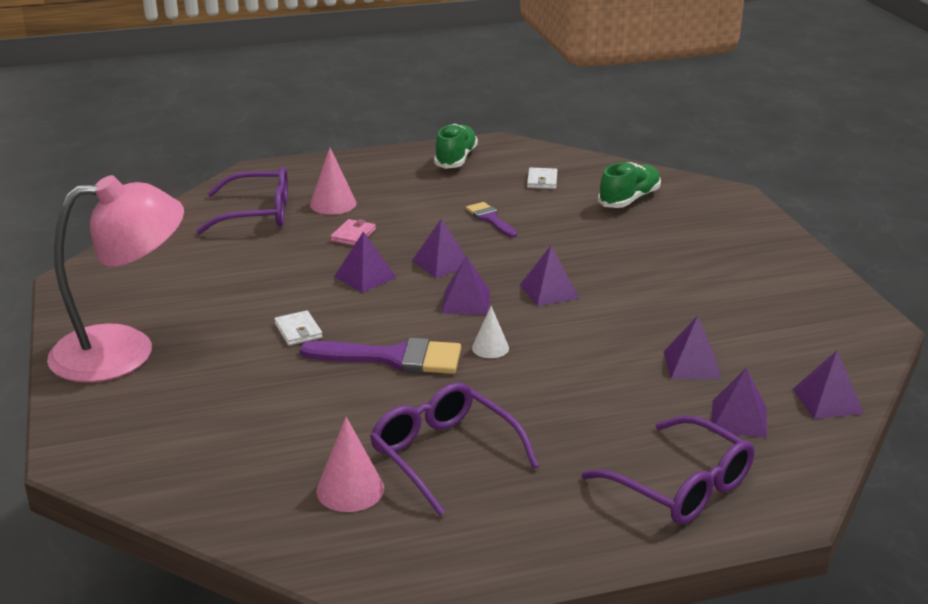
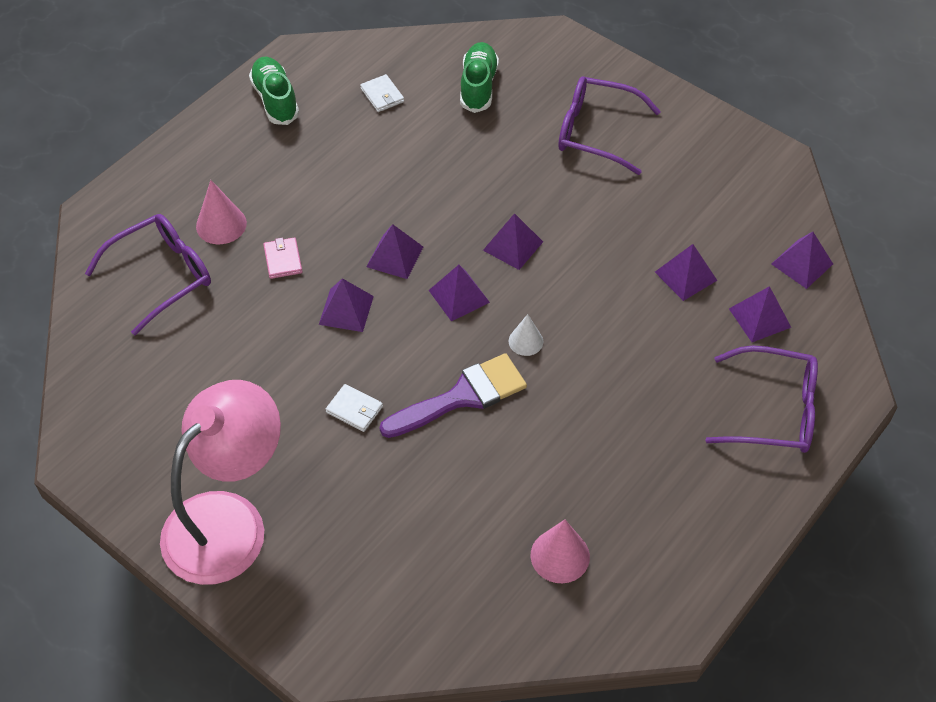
camera: 35 degrees left, 25 degrees up
purple glasses [370,383,539,516] -> purple glasses moved to [558,76,661,175]
purple brush [466,202,517,238] -> none

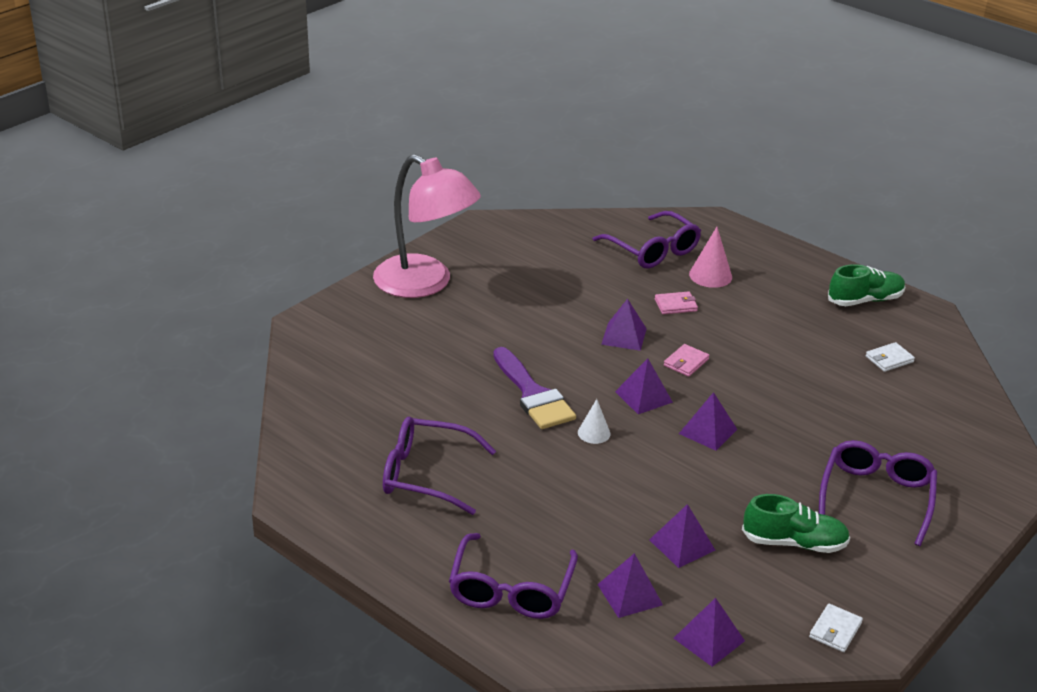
camera: 90 degrees right, 20 degrees down
white wallet [326,384,383,432] -> white wallet moved to [809,603,863,652]
purple pyramid [366,224,423,279] -> pink wallet [664,344,709,377]
green shoe [460,42,499,113] -> green shoe moved to [742,494,850,553]
pink cone [531,519,590,583] -> none
none -> purple glasses [383,417,496,515]

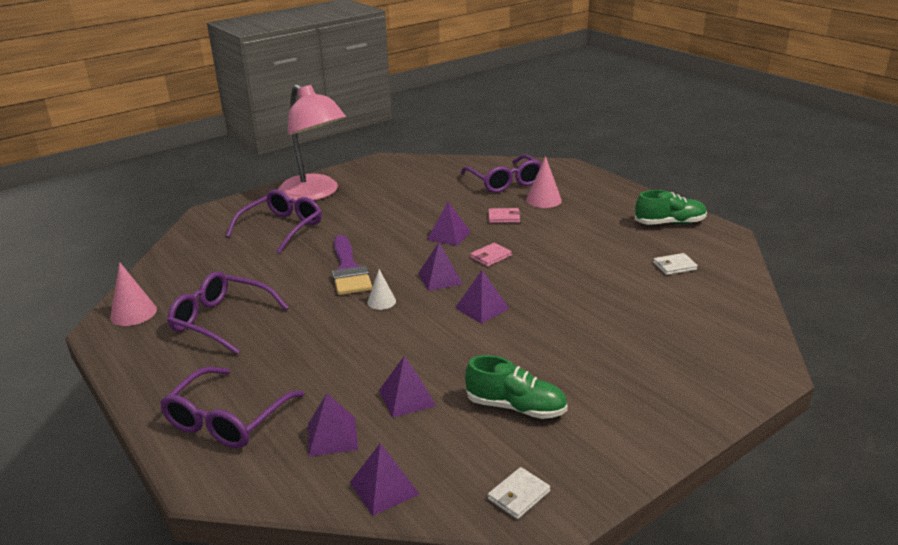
camera: 15 degrees right, 5 degrees down
purple glasses [819,440,937,546] -> purple glasses moved to [226,189,322,253]
none -> pink cone [110,262,157,326]

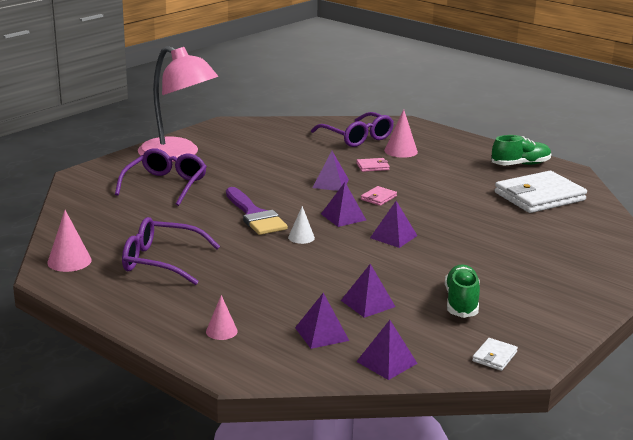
camera: 15 degrees left, 5 degrees down
purple glasses [160,367,304,448] -> pink cone [206,295,238,340]
green shoe [465,355,568,419] -> green shoe turned 90 degrees counterclockwise [445,265,480,318]
white wallet [653,253,698,275] -> white wallet [494,171,587,213], size x2.39

